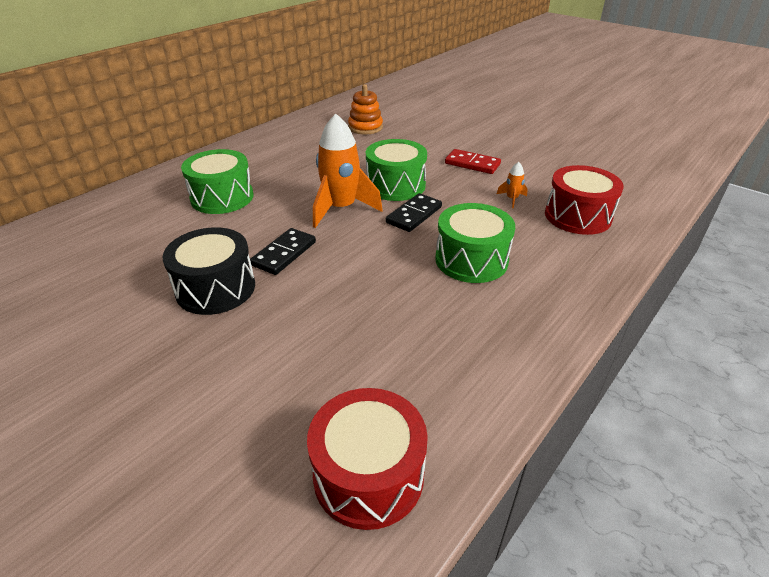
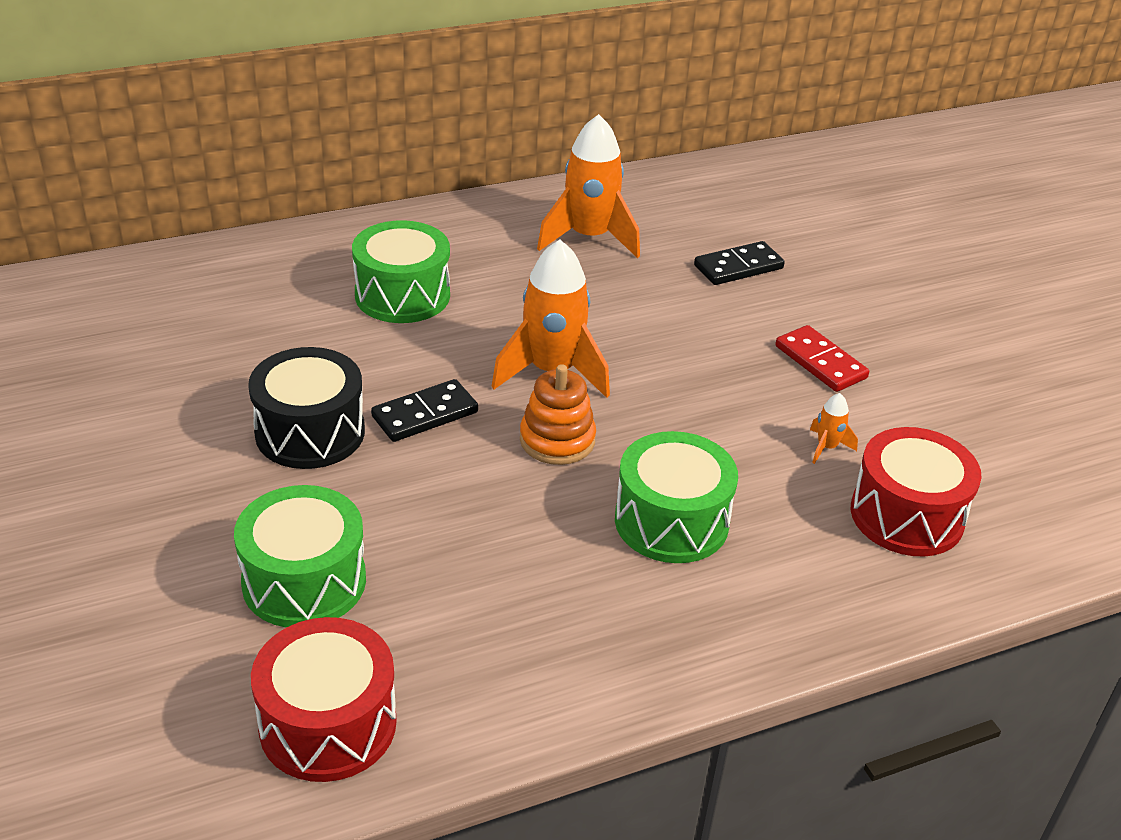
camera: 25 degrees right, 0 degrees up
orange stacking toy [348,84,383,134] -> orange stacking toy moved to [520,364,596,465]
green drum [366,139,427,201] -> green drum moved to [234,485,366,628]
black domino [386,193,442,232] -> black domino moved to [694,241,785,285]
none -> orange rocket [537,114,640,258]

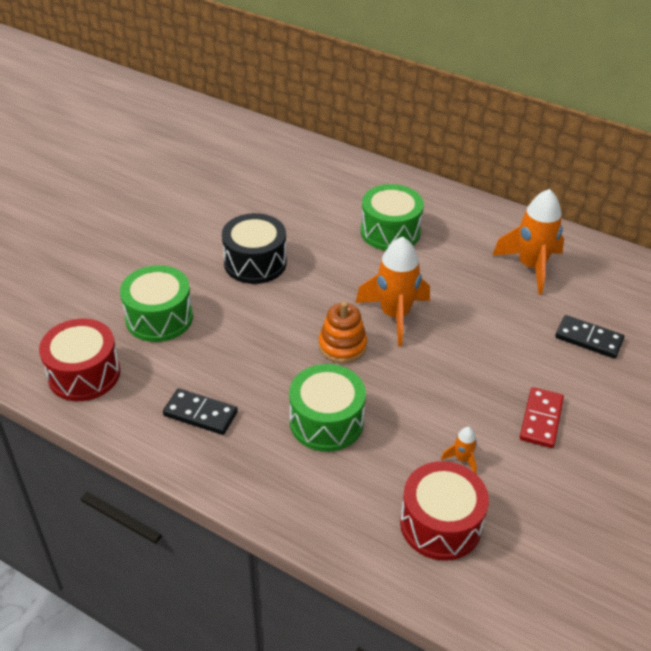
camera: 55 degrees right, 5 degrees up
black domino [371,379,478,442] -> black domino moved to [163,388,238,435]

